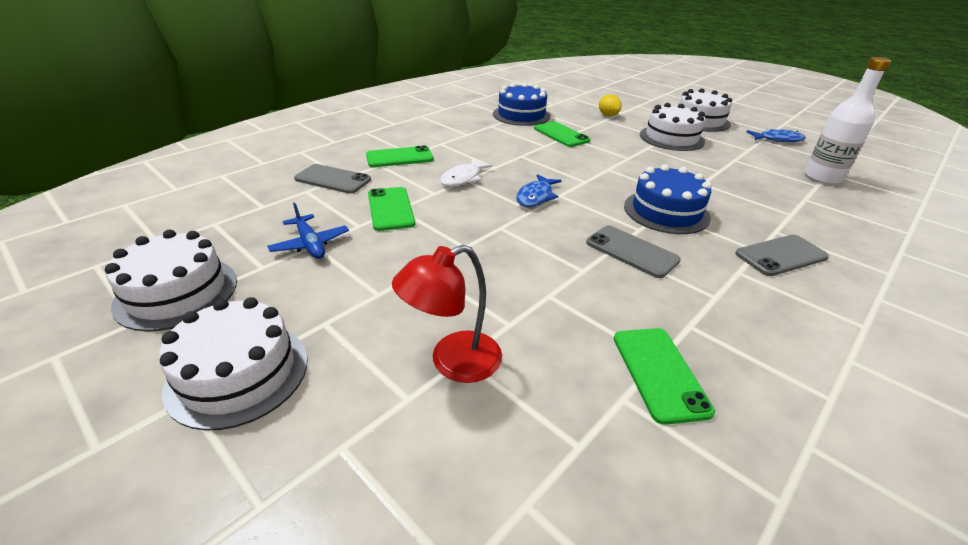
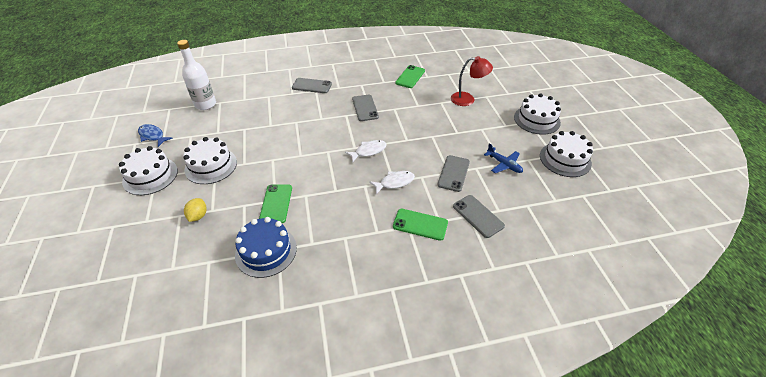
camera: 145 degrees left, 10 degrees up
blue plane [267,203,349,259] -> blue plane turned 135 degrees clockwise [484,143,523,173]
green phone [368,187,415,231] -> grey phone [437,155,470,192]
blue fish [516,174,562,207] -> white fish [345,140,387,162]
blue cake [624,164,712,234] -> none

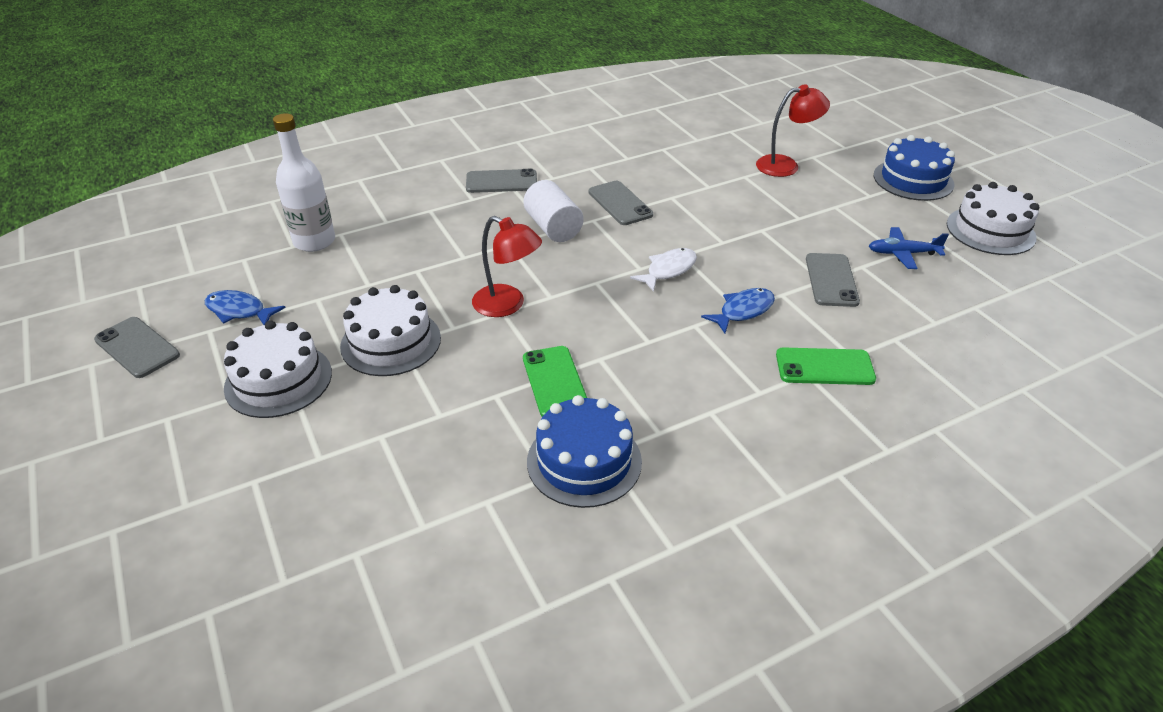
camera: 15 degrees left, 5 degrees down
yellow lemon [184,198,207,222] -> none
white fish [369,171,415,194] -> blue fish [701,288,775,333]
green phone [395,65,425,88] -> none
grey phone [453,195,505,238] -> grey phone moved to [94,317,180,378]
blue plane [484,143,523,173] -> blue plane turned 150 degrees clockwise [869,227,949,269]
white cake [514,93,561,135] -> blue cake [874,135,955,201]
none -> red lamp [472,216,542,317]
none -> white cylinder [523,180,583,242]

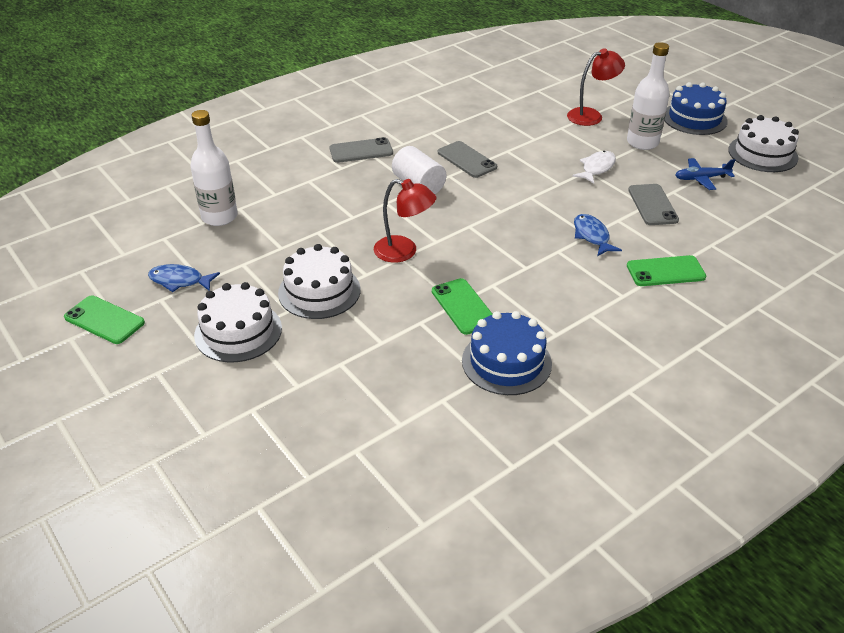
camera: 10 degrees left, 0 degrees up
grey phone [94,317,180,378] -> green phone [64,295,145,344]
white fish [630,248,697,292] -> white fish moved to [572,151,616,184]
blue fish [701,288,775,333] -> blue fish turned 60 degrees counterclockwise [574,214,622,256]
none -> white bottle [627,42,670,150]

